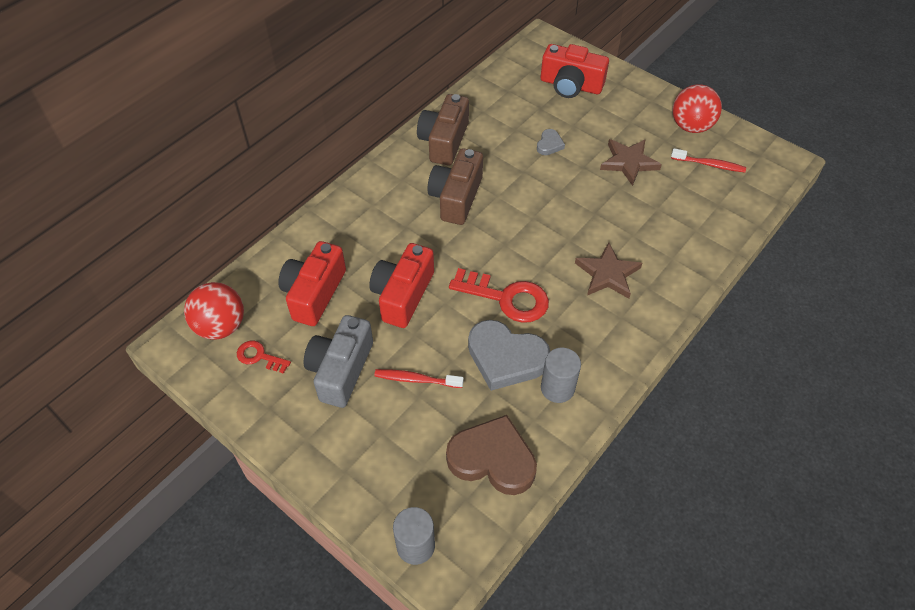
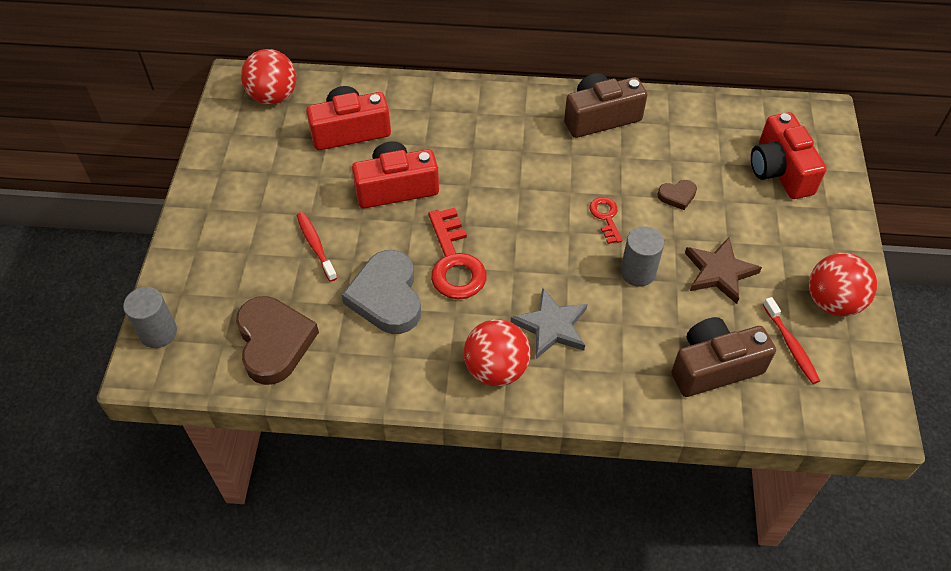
camera: 55 degrees right, 0 degrees up
red key [237,341,291,374] -> red key moved to [590,197,622,244]
grey camera [304,315,373,408] -> none
brown camera [428,148,483,225] -> brown camera moved to [671,317,776,397]
grey heart [537,129,565,155] -> brown heart [657,180,697,210]
grey cylinder [541,348,581,403] -> grey cylinder moved to [620,226,664,287]
brown star [575,242,642,299] -> grey star [511,288,587,359]
none -> red ball [464,319,531,386]

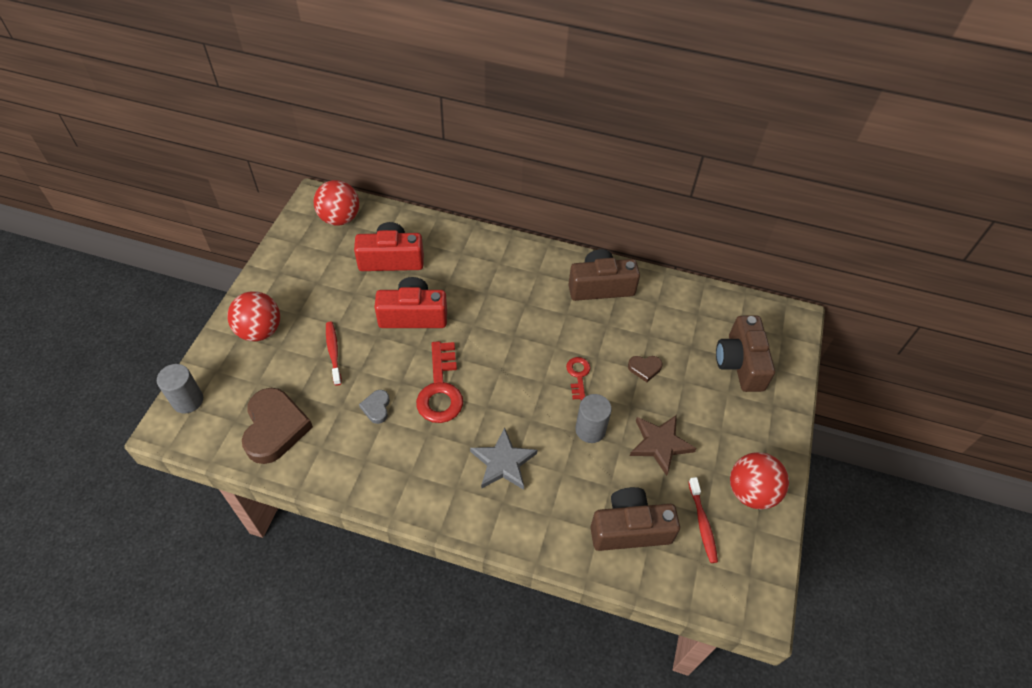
camera: 10 degrees right, 0 degrees up
grey heart [342,250,421,334] -> grey heart [359,390,390,424], size x0.46
red ball [464,319,531,386] -> red ball moved to [227,291,280,341]
red camera [751,112,827,199] -> brown camera [716,315,775,392]

